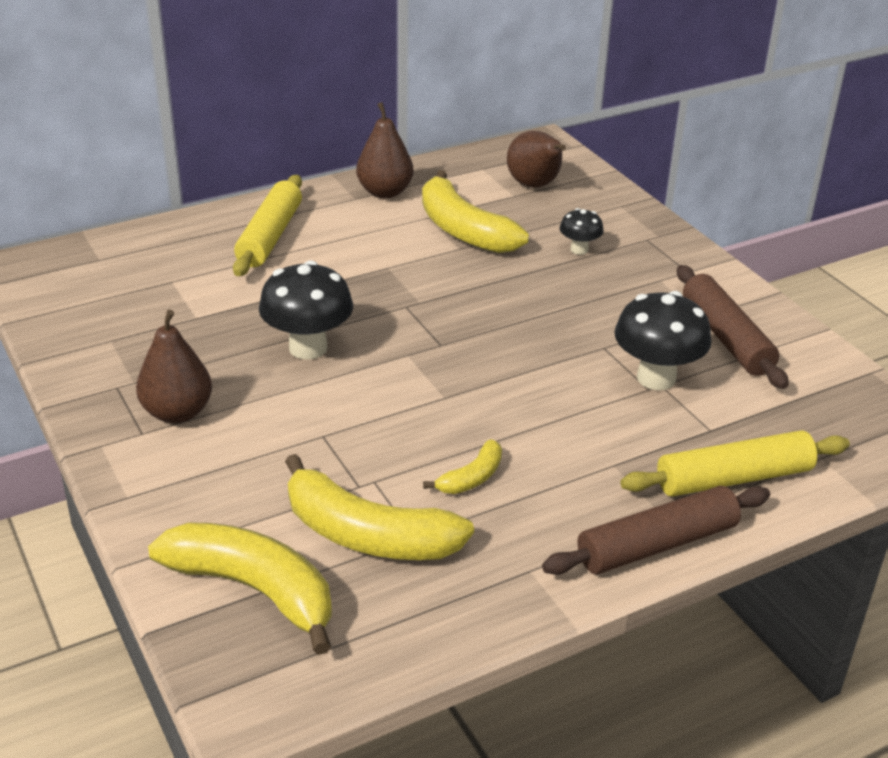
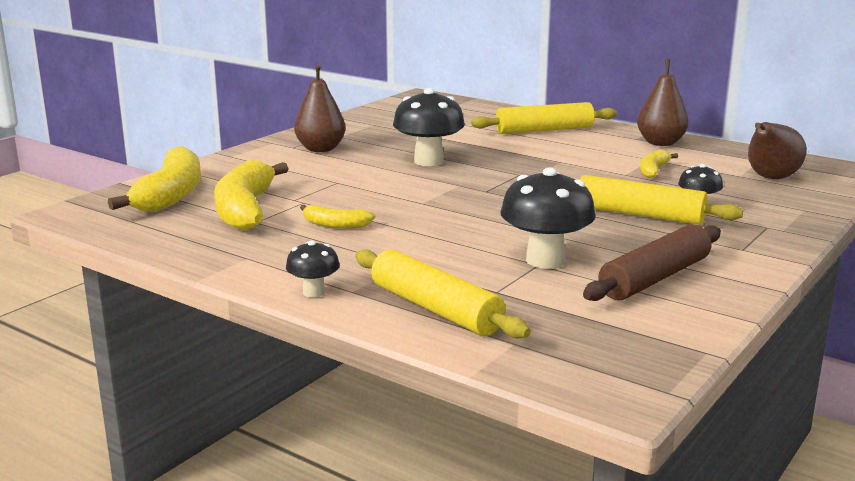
camera: 65 degrees right, 15 degrees down
yellow banana [422,170,529,253] -> yellow banana [640,150,678,178], size x0.49
brown rolling pin [542,486,770,575] -> black mushroom [286,240,340,298]
none -> yellow rolling pin [580,175,743,225]

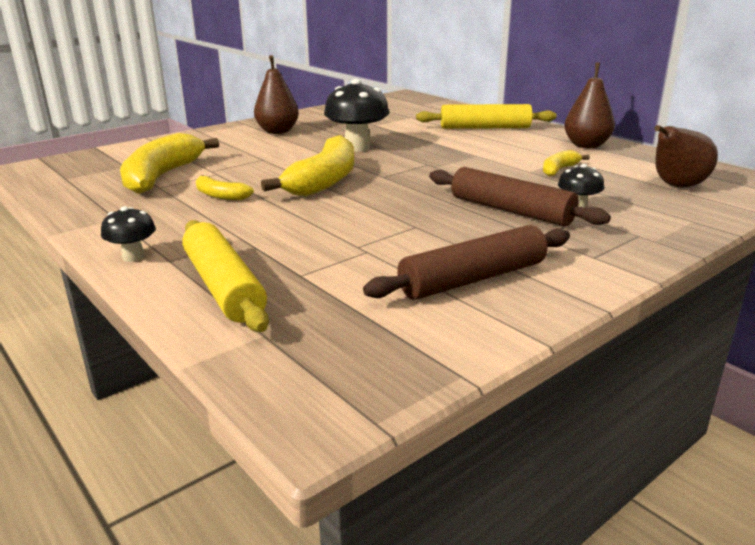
camera: 15 degrees right, 5 degrees up
yellow banana [108,146,201,212] -> yellow banana moved to [261,135,354,196]
black mushroom [500,167,596,269] -> none
yellow rolling pin [580,175,743,225] -> brown rolling pin [429,167,611,226]

